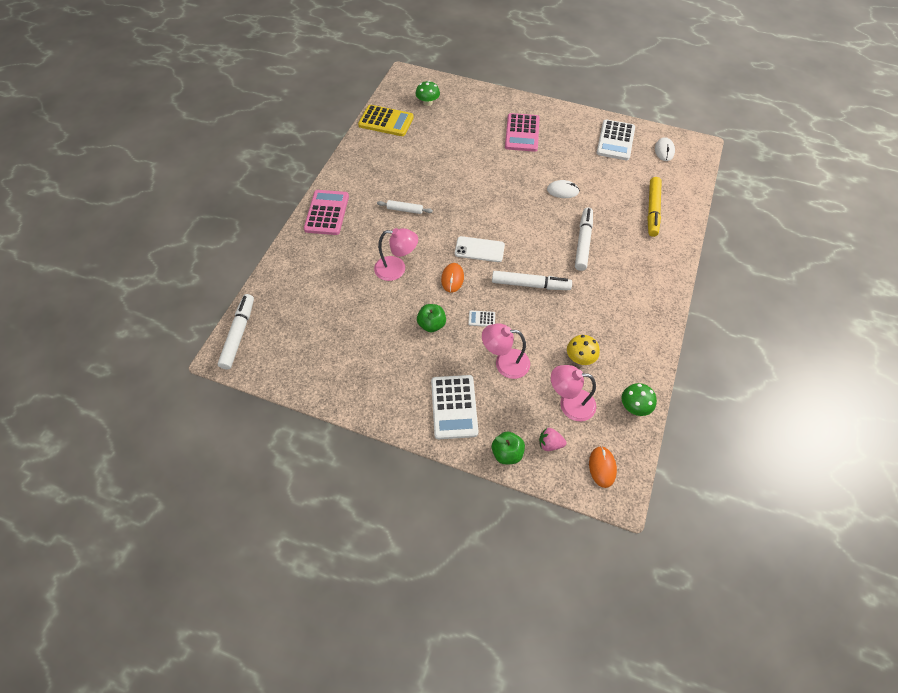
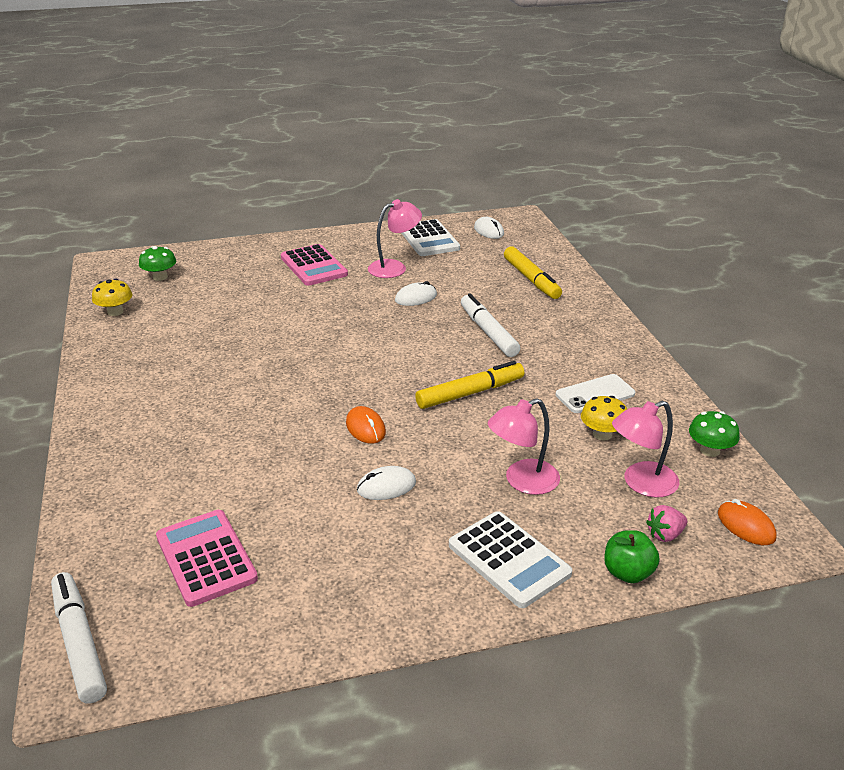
camera: 35 degrees left, 25 degrees down
pink calculator [304,190,349,235] -> pink calculator moved to [156,510,258,607]
yellow calculator [358,105,414,136] -> yellow mushroom [92,279,132,316]
pink lamp [374,228,418,281] -> pink lamp moved to [368,199,422,278]
white rolling pin [377,200,433,214] -> none
green apple [417,304,446,332] -> white mouse [357,466,416,500]
white phone [455,236,505,262] -> white phone moved to [556,374,635,413]
white calculator [468,310,495,327] -> none
white marker [492,271,572,290] -> yellow marker [415,361,524,409]

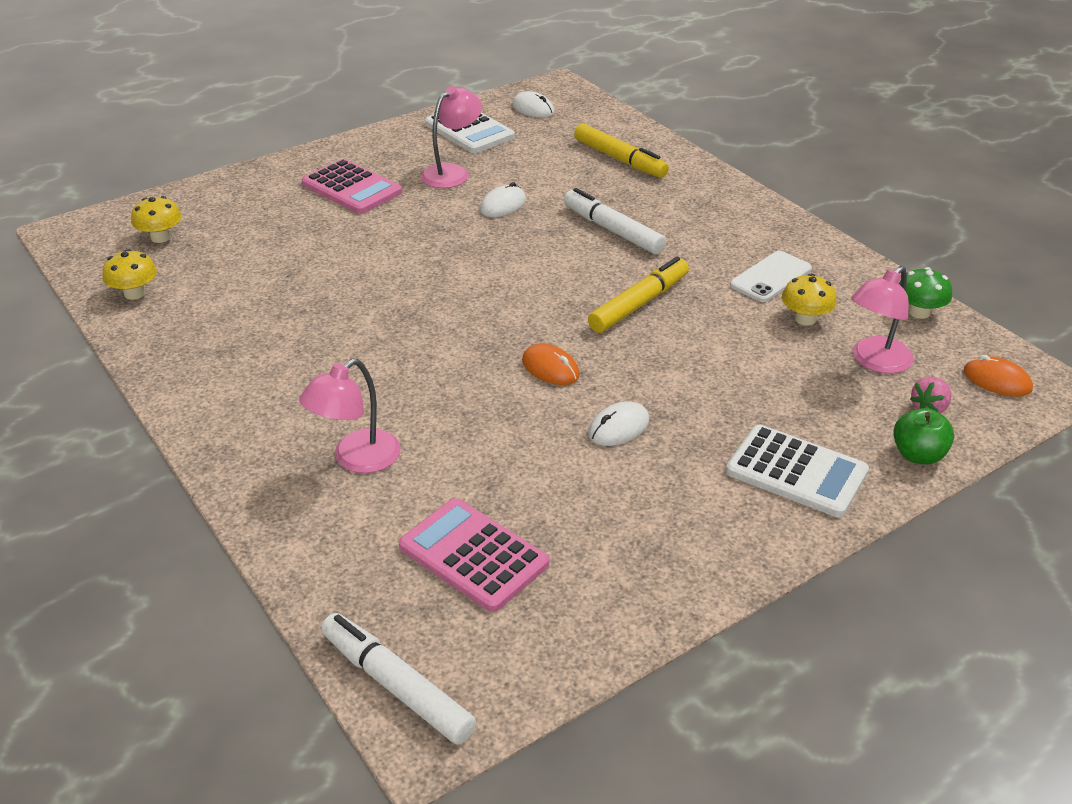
camera: 20 degrees left, 5 degrees up
green mushroom [139,246,176,281] -> yellow mushroom [131,196,182,243]
pink lamp [488,398,560,495] -> pink lamp moved to [299,359,401,473]

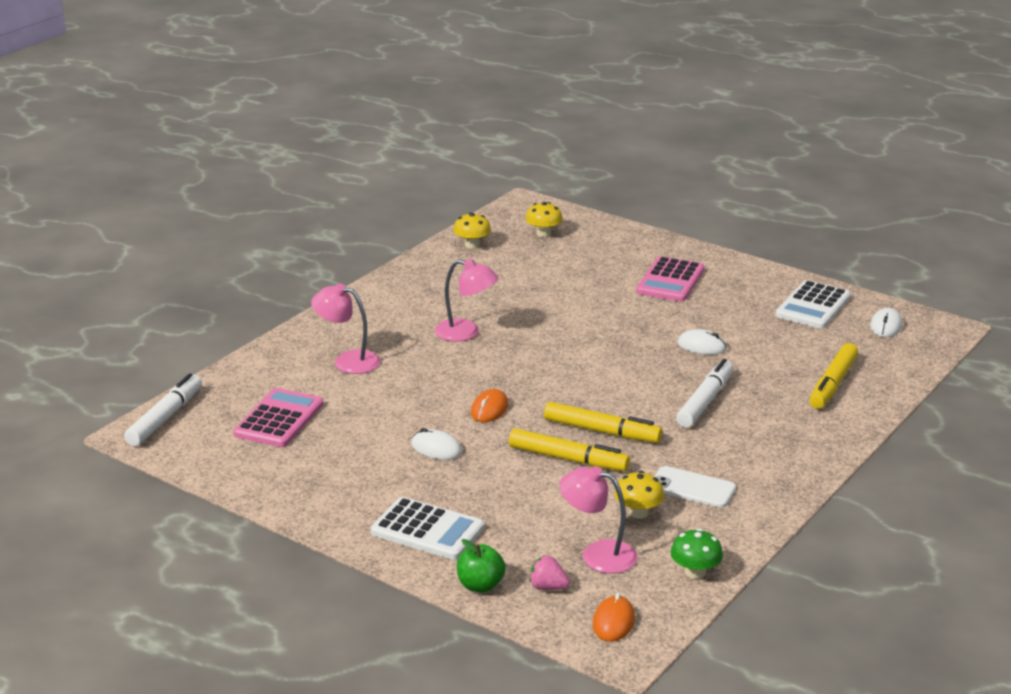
camera: 70 degrees right, 10 degrees down
pink lamp [421,86,482,188] -> pink lamp moved to [435,259,498,342]
white calculator [726,425,869,517] -> white calculator turned 75 degrees counterclockwise [371,497,484,560]
none -> yellow marker [509,428,630,471]

